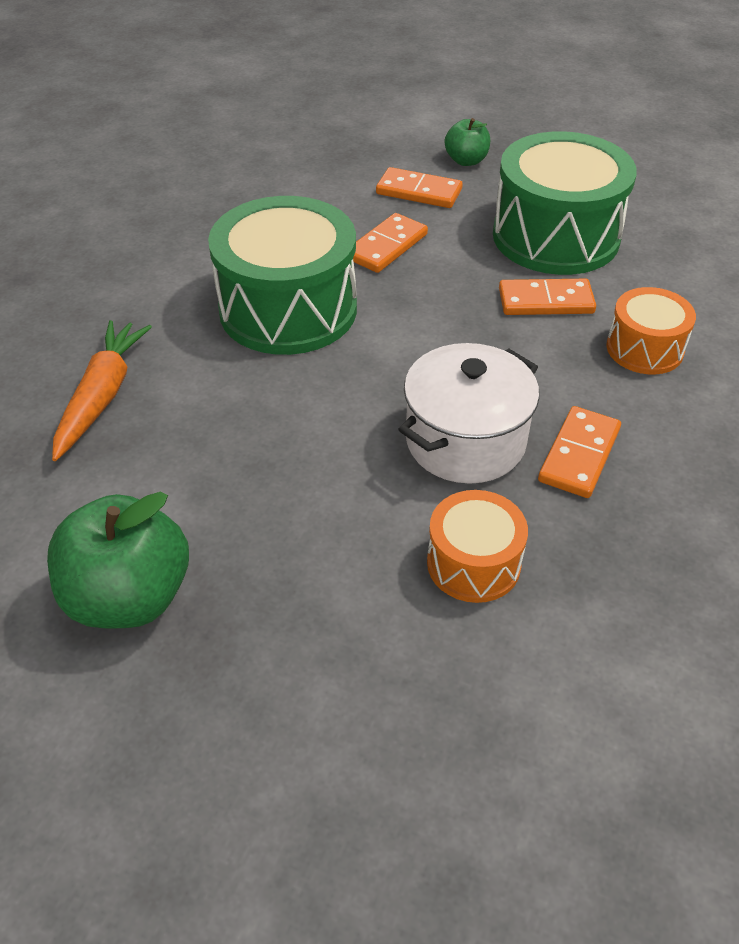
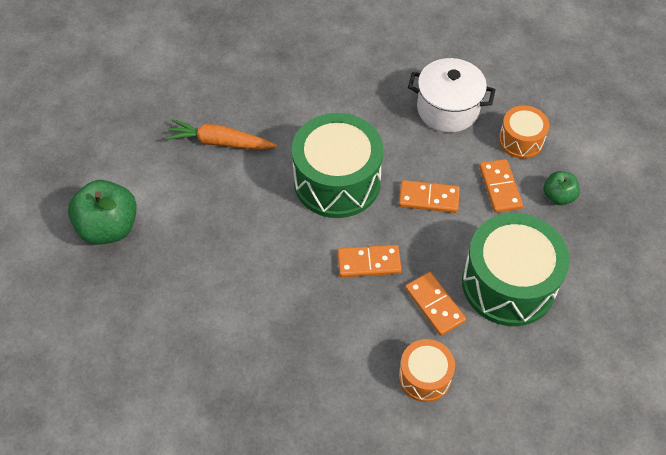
camera: 60 degrees right, 10 degrees up
orange carrot [52,320,152,461] -> orange carrot turned 150 degrees counterclockwise [165,119,277,150]
white pot [398,343,539,484] -> white pot moved to [408,58,496,132]
orange drum [427,490,528,603] -> orange drum moved to [499,106,549,159]
orange domino [538,406,621,498] -> orange domino moved to [338,245,402,277]

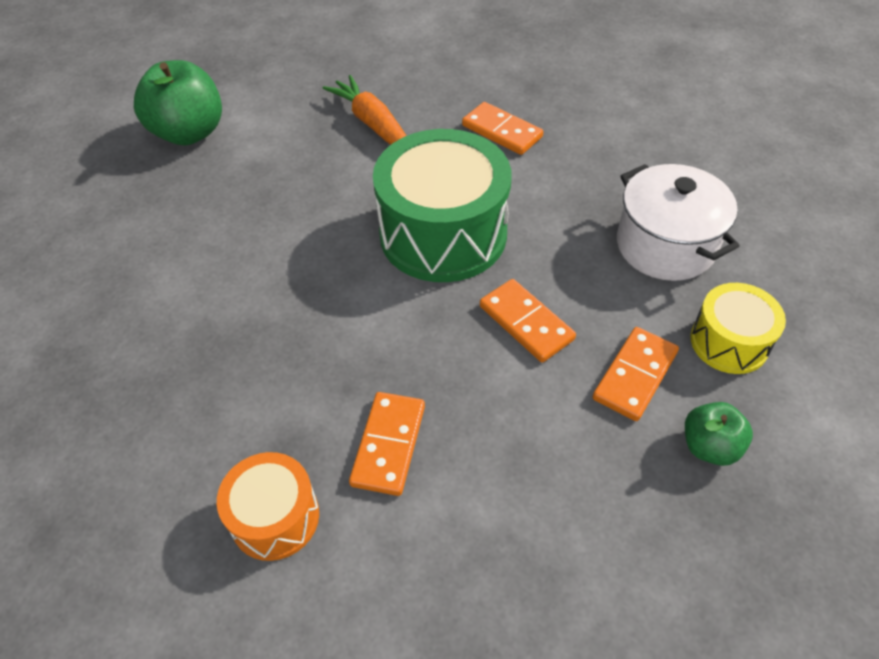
camera: 45 degrees right, 5 degrees down
orange domino [338,245,402,277] -> orange domino moved to [462,102,543,155]
green drum [462,213,570,326] -> none
orange drum [499,106,549,159] -> yellow drum [691,283,786,374]

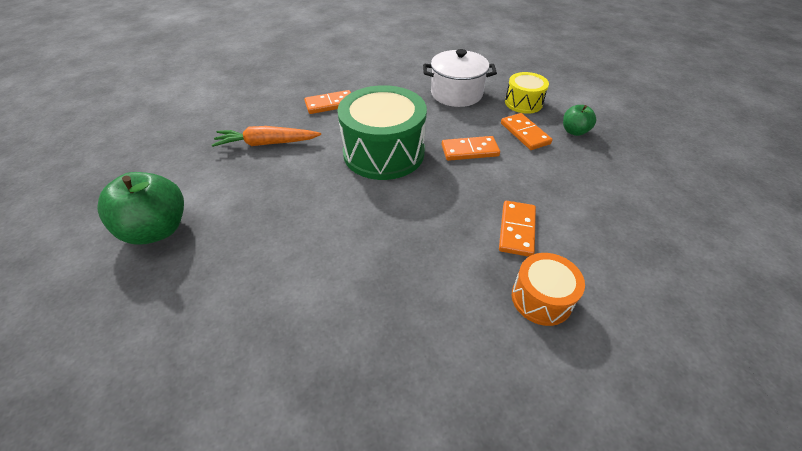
camera: 60 degrees left, 5 degrees down
orange domino [349,392,425,496] -> orange domino turned 60 degrees clockwise [499,201,536,257]

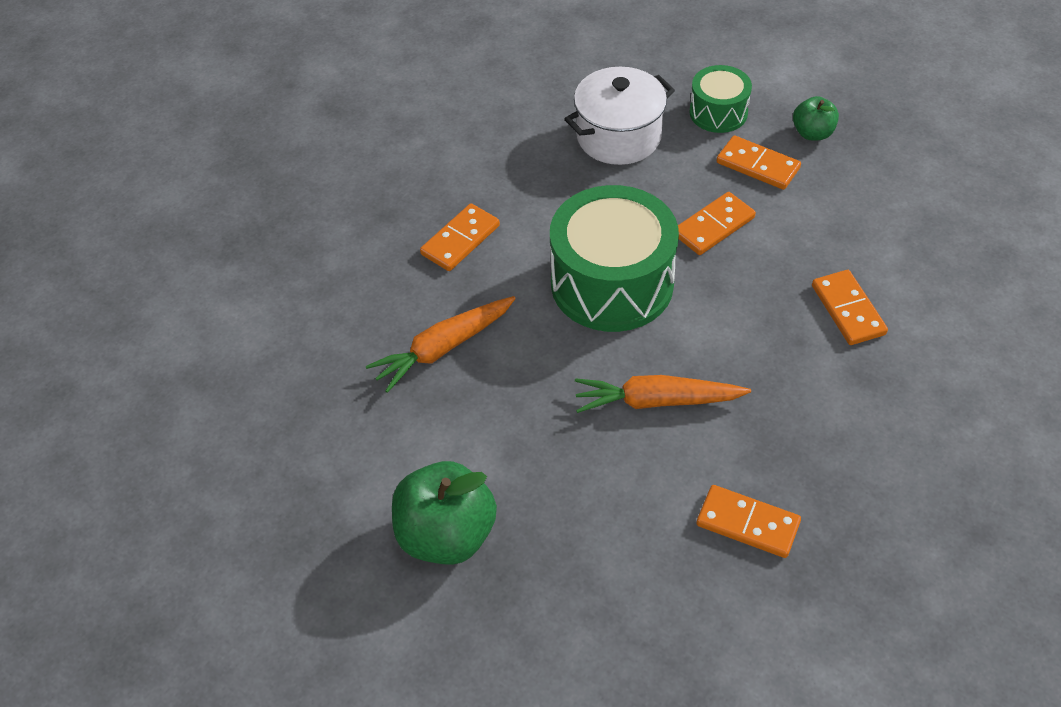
camera: 30 degrees left, 5 degrees up
yellow drum [505,72,549,114] -> green drum [689,65,752,133]
orange drum [512,253,585,326] -> none
none -> orange carrot [575,375,751,413]
none -> orange domino [696,485,801,558]

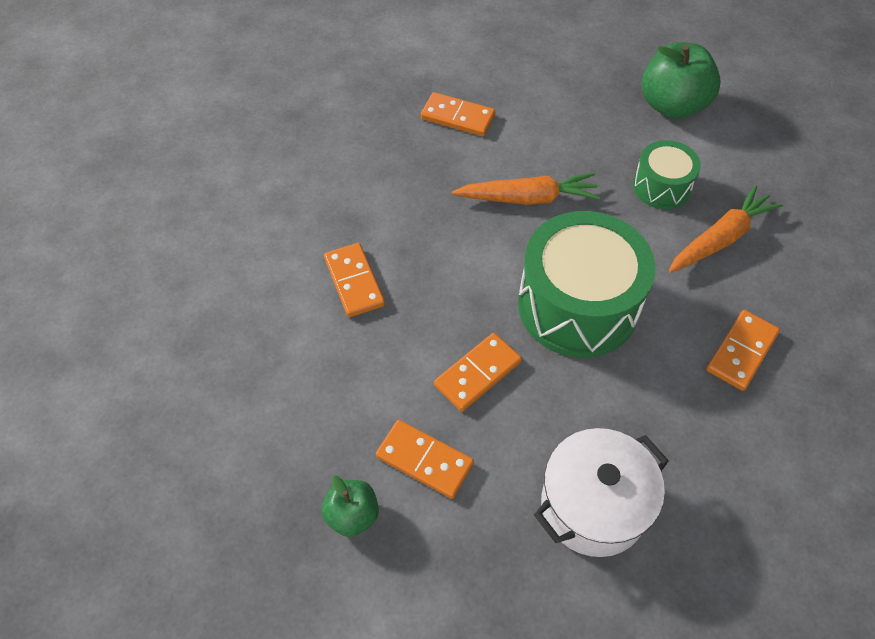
camera: 175 degrees right, 5 degrees up
green drum [689,65,752,133] -> green drum moved to [633,140,701,209]

